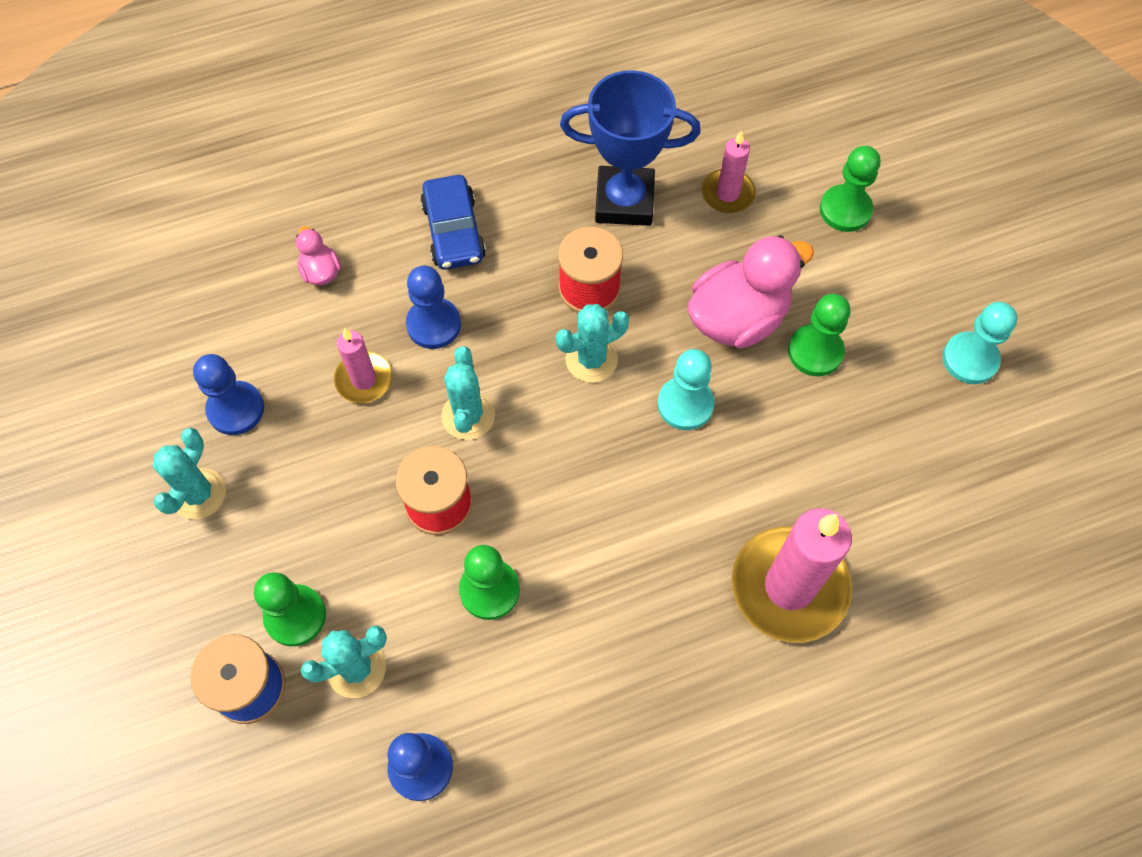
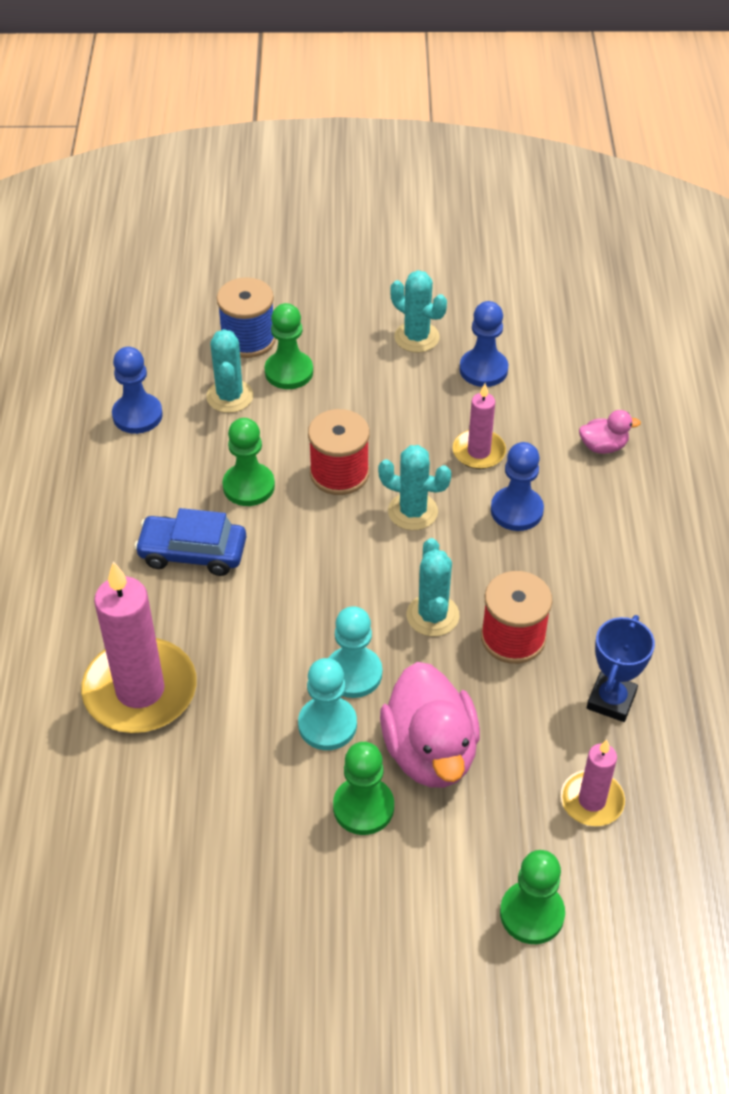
camera: 110 degrees right, 15 degrees down
blue car [420,175,486,270] -> blue car moved to [134,508,246,576]
blue trophy [560,70,701,226] -> blue trophy [587,615,655,722], size x0.63
turquoise pawn [943,302,1017,384] -> turquoise pawn moved to [298,658,357,750]

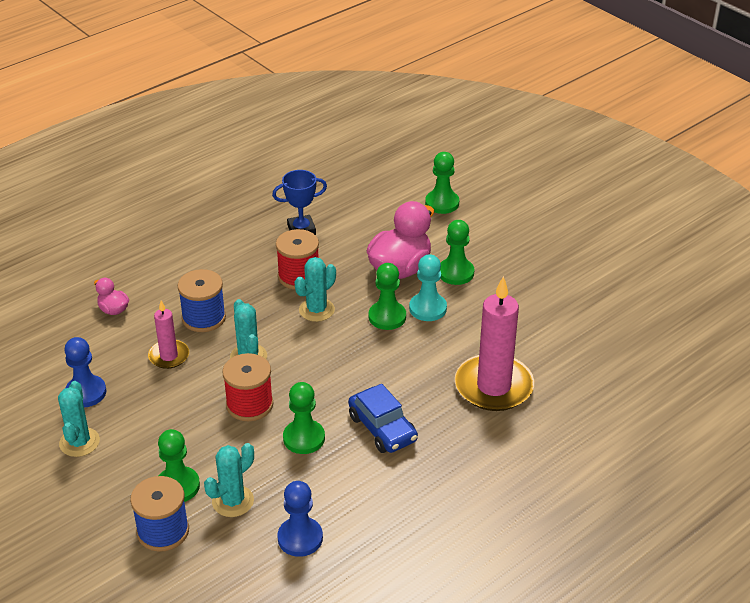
camera: 130 degrees left, 10 degrees down
turquoise pawn [329,606,382,698] -> green pawn [369,263,406,330]
blue pawn [491,442,544,531] -> blue spool [178,269,226,332]
pink candle [561,739,625,826] -> none

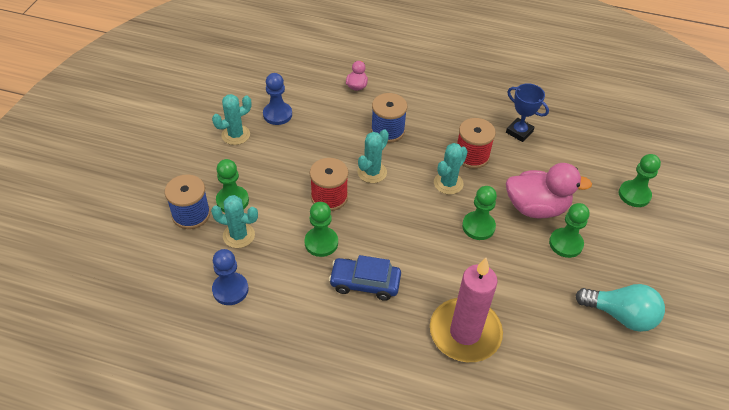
camera: 55 degrees right, 10 degrees up
pink candle [148,301,189,369] -> none
turquoise cactus [294,257,336,322] -> turquoise cactus turned 60 degrees counterclockwise [434,143,468,195]
blue car [348,384,418,453] -> blue car turned 75 degrees clockwise [329,255,401,301]
turquoise pawn [409,254,447,321] -> none
none -> turquoise light bulb [575,284,665,332]

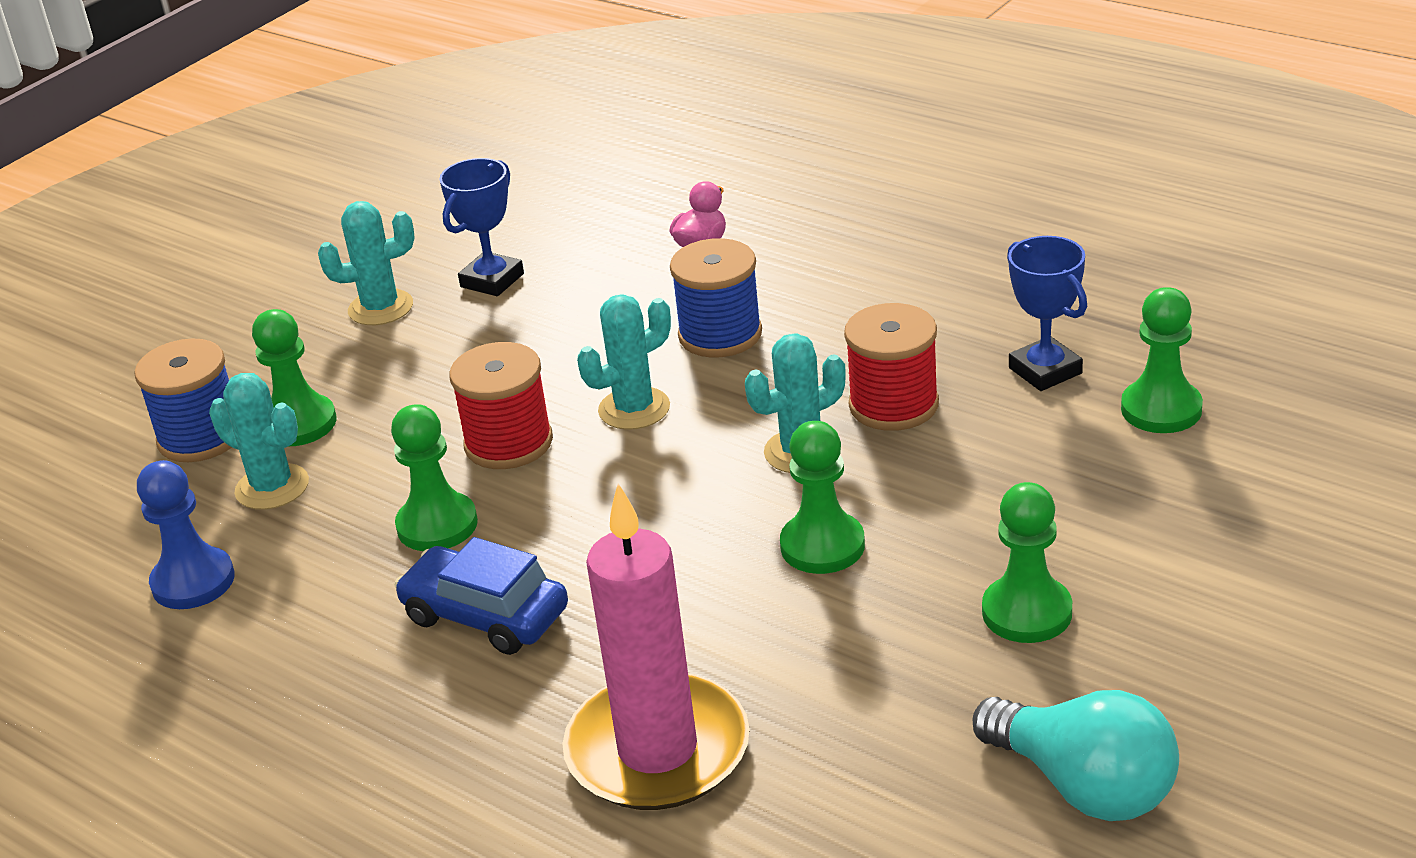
camera: 25 degrees right, 15 degrees down
blue pawn [263,73,292,125] -> blue trophy [439,158,524,296]
pink duck [506,163,592,218] -> none
green pawn [619,154,661,207] -> green pawn moved to [1121,287,1203,433]

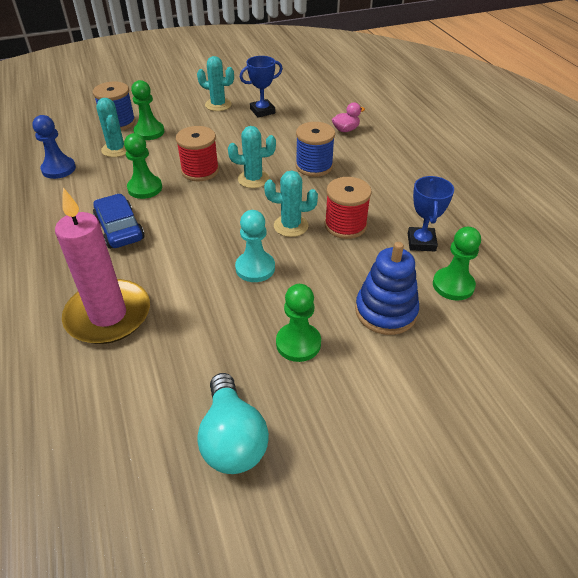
camera: 30 degrees right, 10 degrees up
green pawn [780,421,865,574] -> turquoise pawn [235,210,275,282]
none -> blue stacking toy [355,242,419,335]

